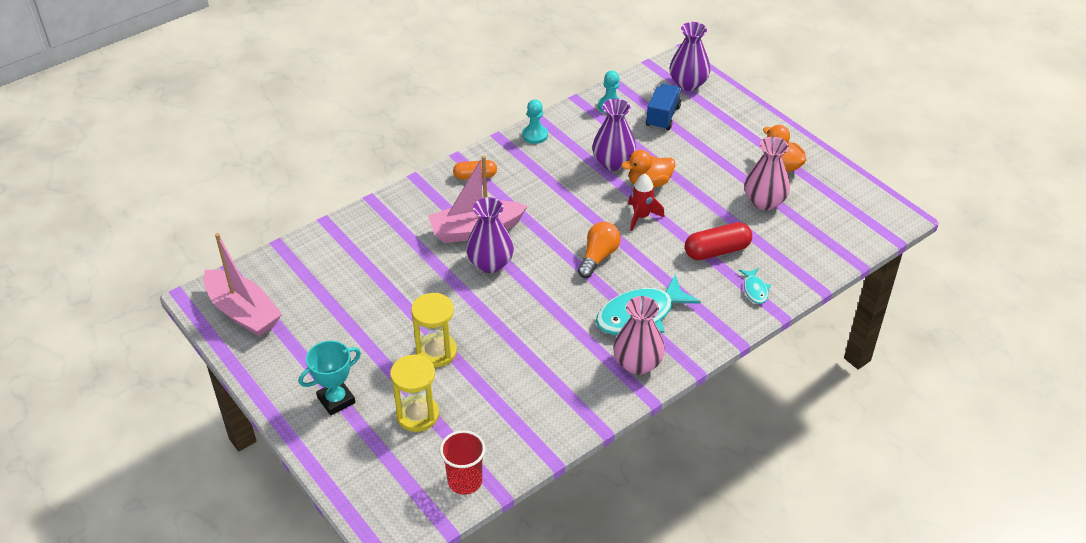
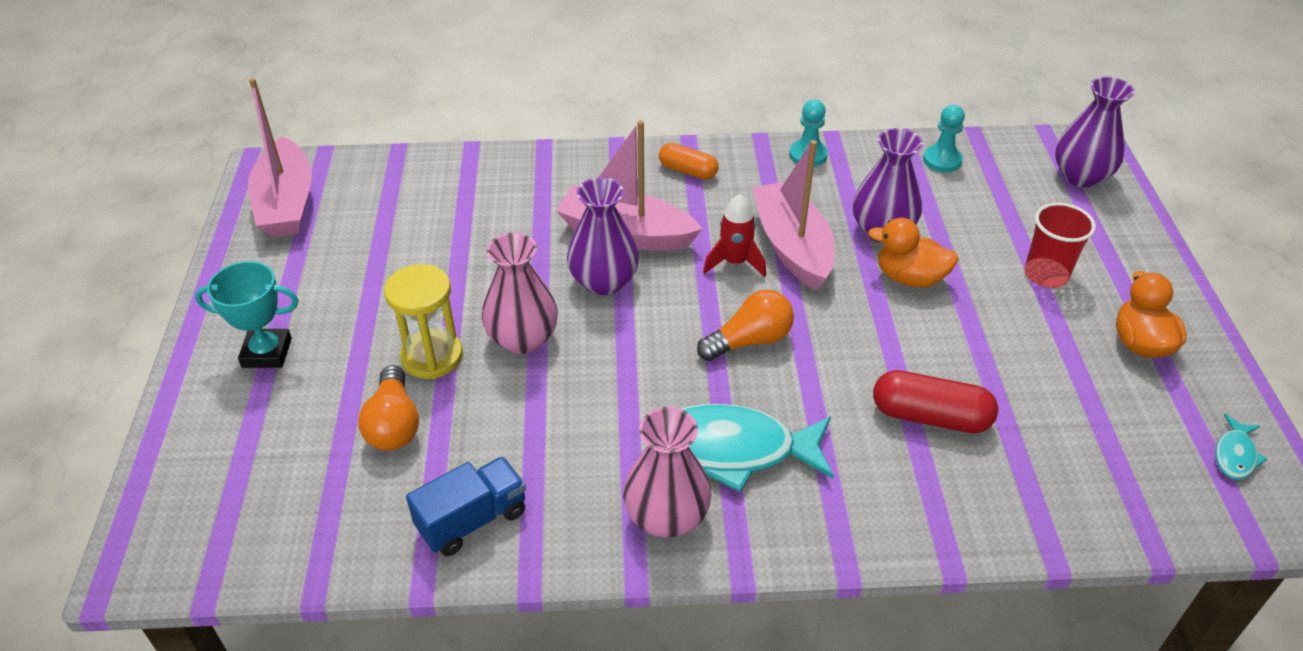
camera: 35 degrees right, 0 degrees up
yellow hourglass [390,354,439,432] -> none
red cup [440,430,485,495] -> red cup moved to [1024,203,1096,288]
red rocket [628,174,665,231] -> red rocket moved to [703,194,766,277]
blue truck [646,84,681,130] -> blue truck moved to [406,457,526,556]
turquoise fish [739,268,771,304] -> turquoise fish moved to [1215,414,1267,480]
pink vase [744,137,790,210] -> pink vase moved to [482,232,558,354]
none -> orange light bulb [358,365,419,451]
none -> pink boat [752,140,835,290]

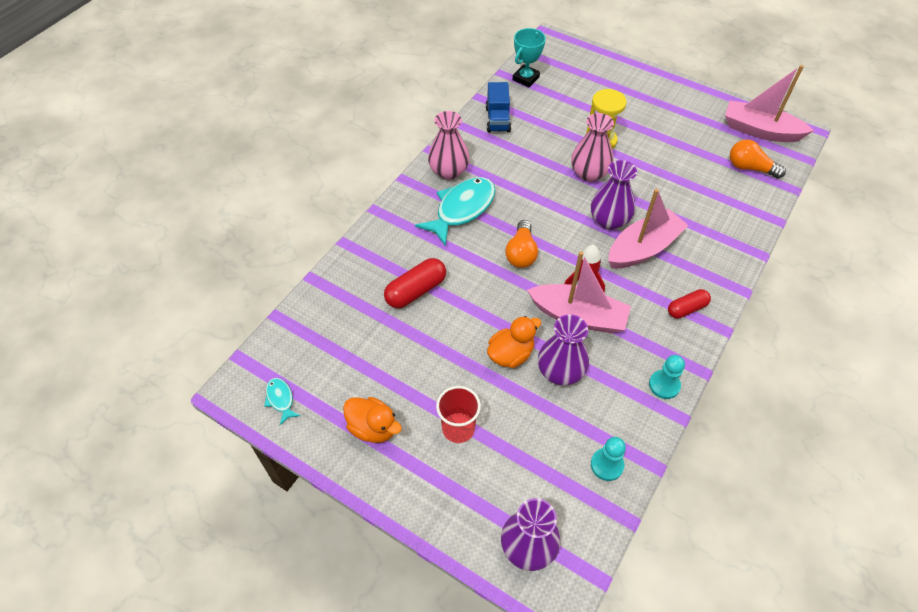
camera: 125 degrees right, 10 degrees up
turquoise trophy [195,261,299,368] -> turquoise trophy moved to [513,28,546,87]
orange light bulb [358,365,419,451] -> orange light bulb moved to [730,139,786,179]
orange capsule [659,143,718,180] -> red capsule [668,289,711,319]

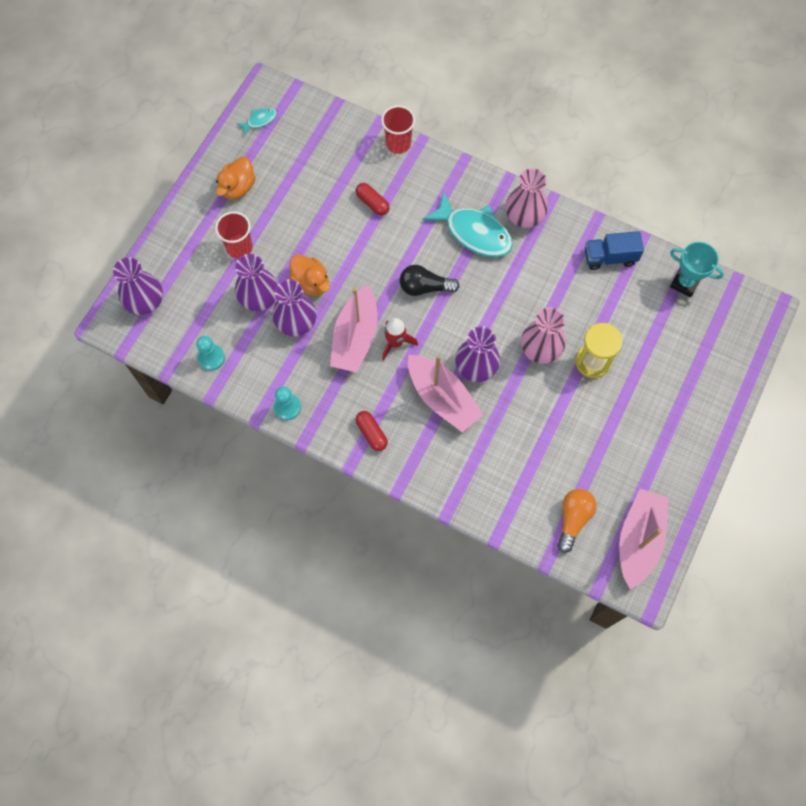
camera: 85 degrees right, 15 degrees up
red capsule [384,258,446,308] -> red capsule [356,183,390,216], size x0.66
orange light bulb [505,220,538,268] -> black light bulb [400,265,460,296]
none -> purple vase [235,254,278,311]
none -> red cup [381,105,415,154]

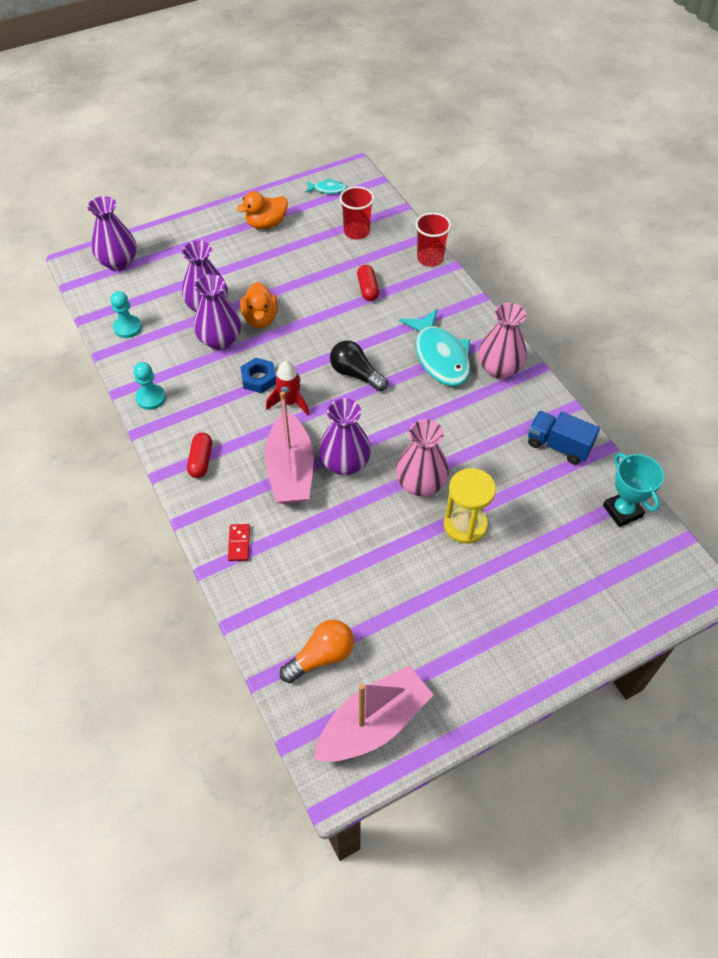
camera: 35 degrees right, 15 degrees down
red cup [215,211,253,259] -> red cup moved to [339,186,374,239]
pink boat [330,285,378,373] -> blue nut [240,358,276,393]
none -> red domino [228,524,250,561]

